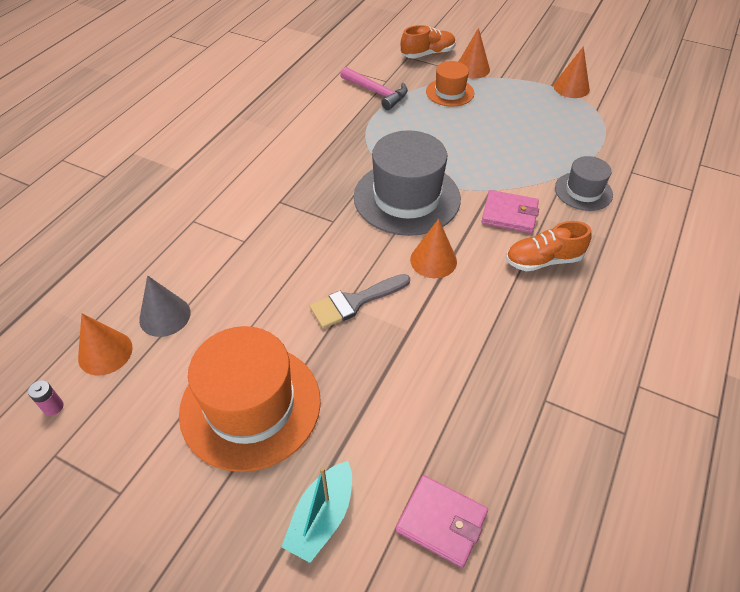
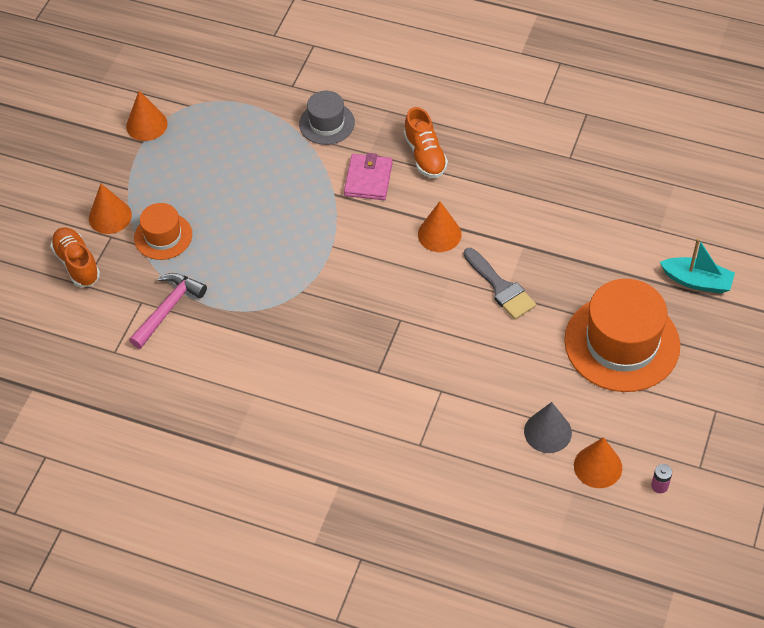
camera: 95 degrees left, 5 degrees up
grey hat [354,130,461,236] -> none
pink wallet [396,475,488,568] -> none

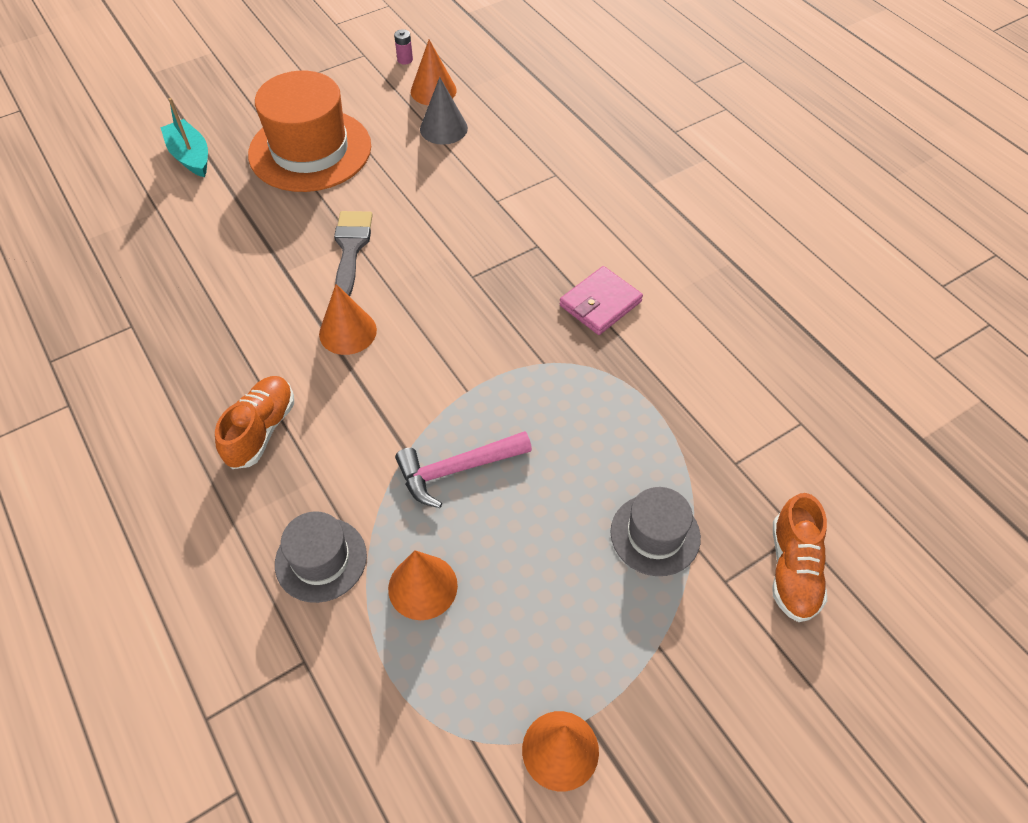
camera: 145 degrees left, 0 degrees up
orange cone [89,184,132,234] -> orange cone moved to [388,550,458,620]
pink hammer [129,273,207,349] -> pink hammer moved to [395,431,532,508]
orange hat [134,203,192,260] -> grey hat [610,487,701,576]
pink wallet [344,153,393,200] -> pink wallet moved to [560,266,643,335]

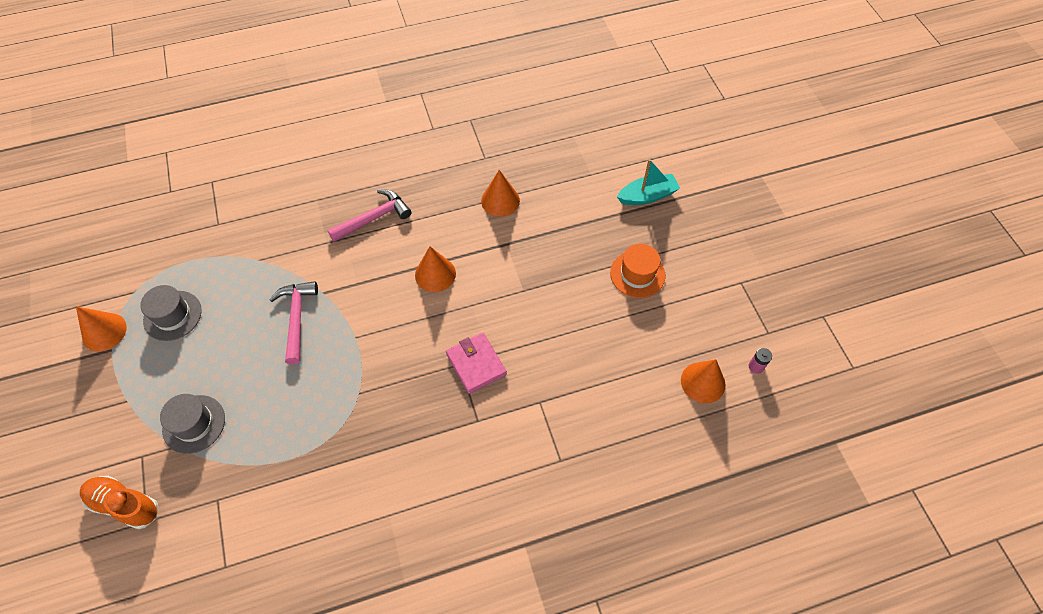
camera: 105 degrees right, 5 degrees up
orange shoe [215,376,294,469] -> pink hammer [327,189,411,242]
orange hat [248,71,371,192] -> orange hat [610,244,665,298], size x0.54
grey hat [275,511,367,603] -> grey hat moved to [140,285,202,341]
grey brush [334,211,373,297] -> none
orange cone [388,550,458,620] -> orange cone moved to [481,170,520,217]
grey cone [420,77,468,145] -> none
pink wallet [560,266,643,335] -> pink wallet moved to [446,333,507,394]

